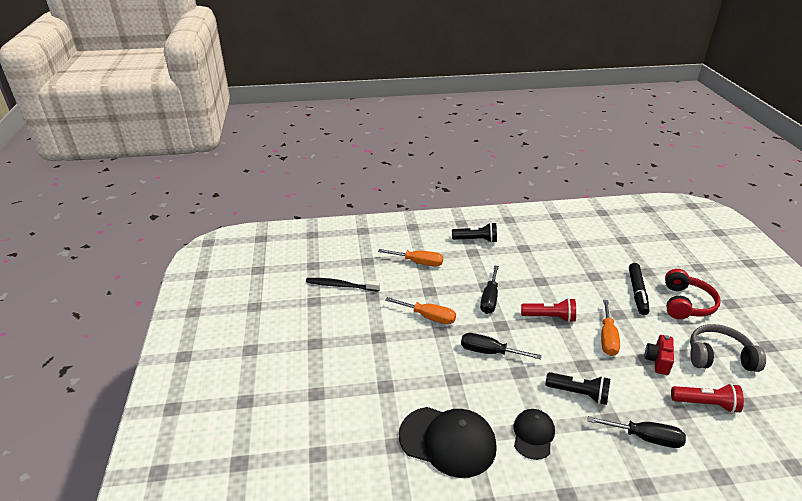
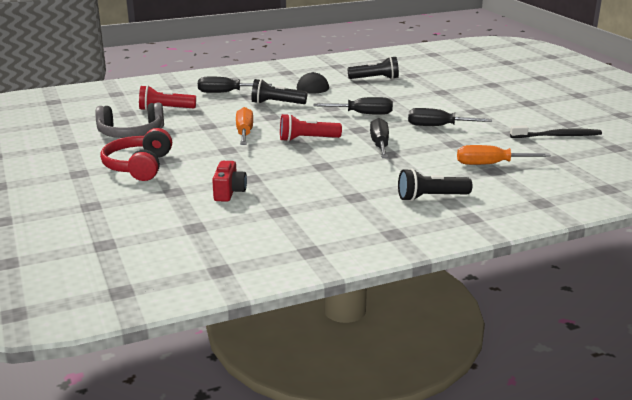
camera: 165 degrees right, 10 degrees down
orange screwdriver [385,297,456,324] -> black screwdriver [408,108,492,126]
black cap [399,407,497,478] -> black flashlight [347,57,399,79]
black marker [629,263,650,315] -> none
red camera [645,335,674,375] -> red camera moved to [212,161,247,202]

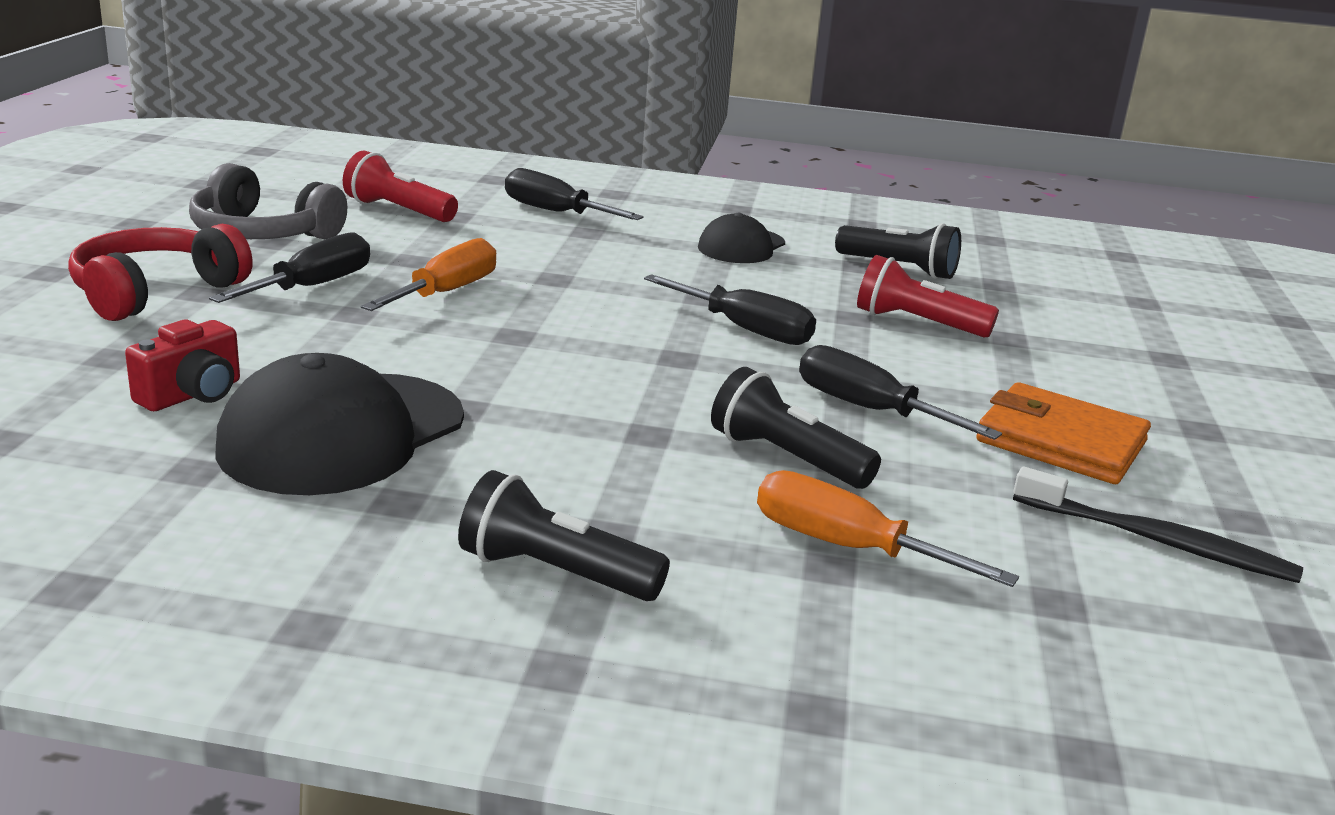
camera: 30 degrees right, 0 degrees up
black flashlight [251,79,307,104] -> black flashlight moved to [711,367,881,489]
red flashlight [280,114,342,142] -> red flashlight moved to [857,255,999,338]
black screwdriver [370,118,389,158] -> black screwdriver moved to [209,232,370,303]
none -> black cap [215,353,464,495]
none -> orange wallet [976,382,1151,484]

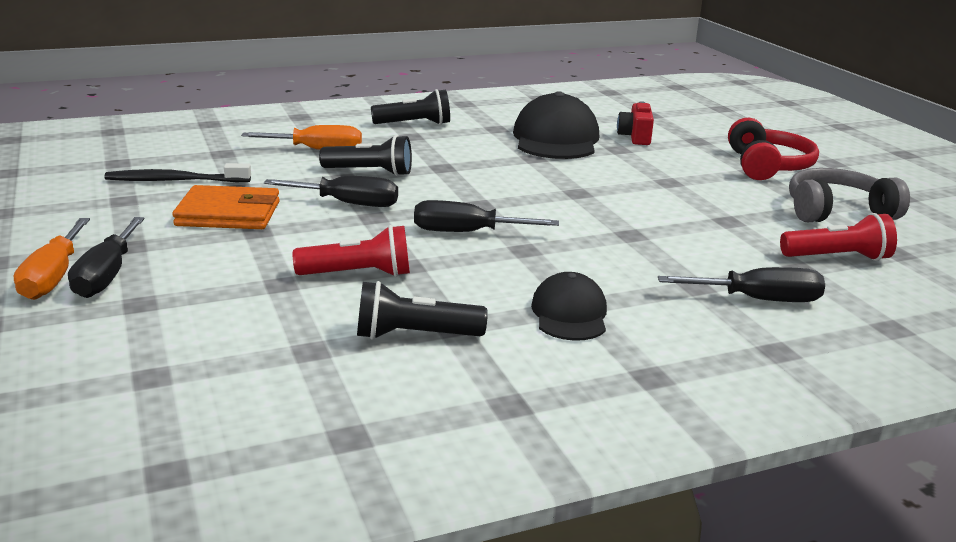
camera: 150 degrees right, 0 degrees up
black screwdriver [209,232,370,303] -> black screwdriver moved to [68,217,145,298]
orange screwdriver [361,238,496,311] -> orange screwdriver moved to [14,218,90,300]

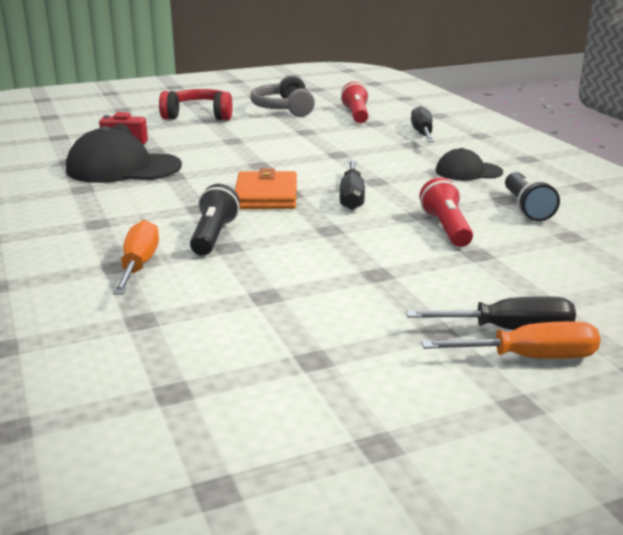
camera: 90 degrees left, 0 degrees up
black toothbrush [104,163,251,182] -> none
orange wallet [172,185,280,229] -> orange wallet moved to [235,168,297,209]
black screwdriver [264,176,398,207] -> none
black flashlight [371,89,450,125] -> none

